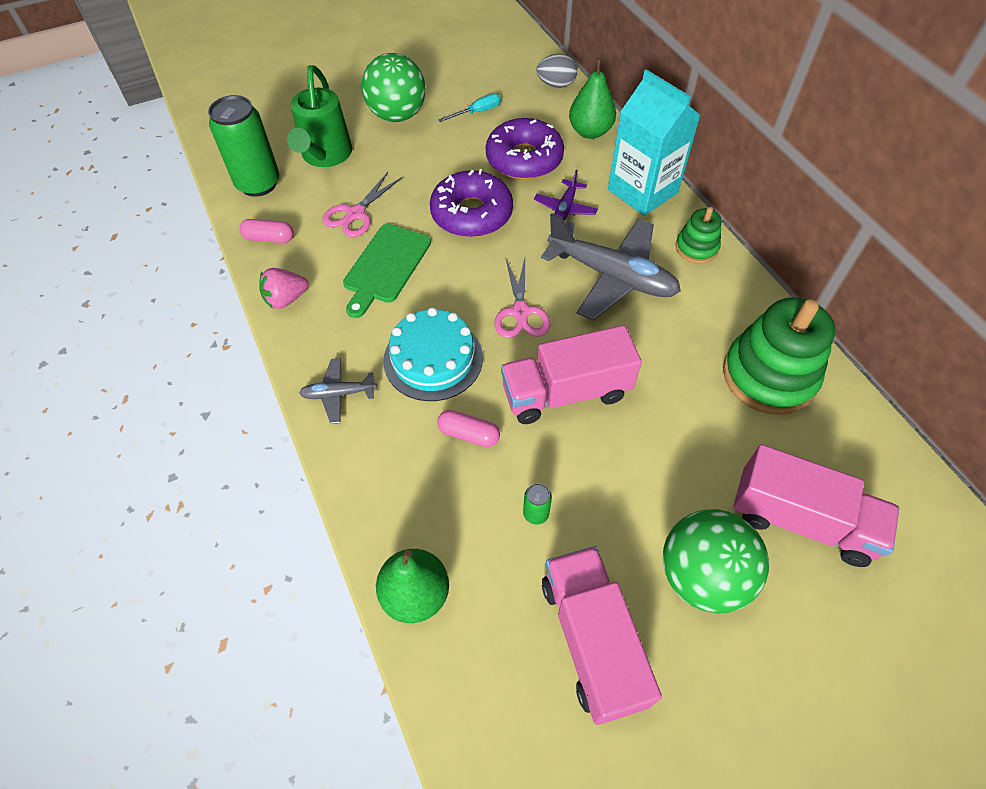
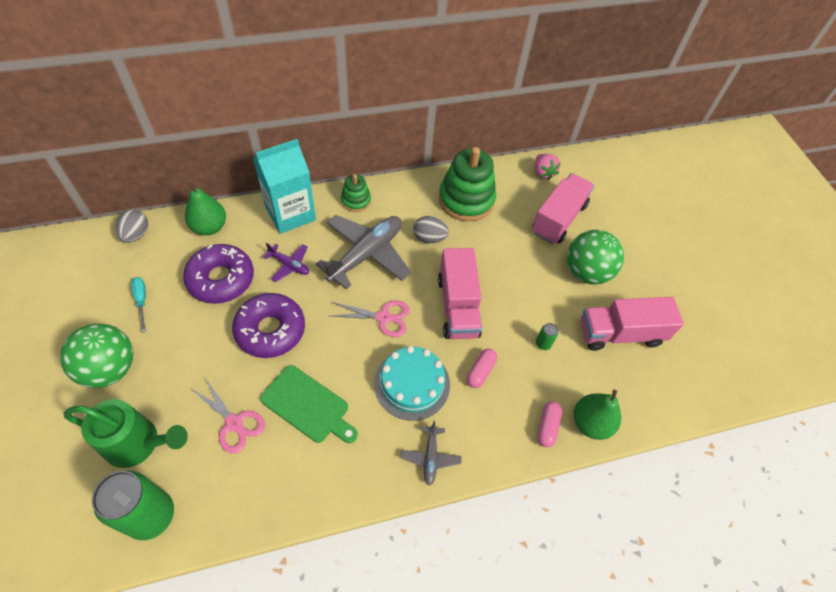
camera: 85 degrees left, 0 degrees up
pink capsule [240,219,294,243] -> pink capsule moved to [537,402,562,447]
pink strawberry [259,268,309,309] -> pink strawberry moved to [535,154,561,180]
none -> grey egg [413,216,449,243]

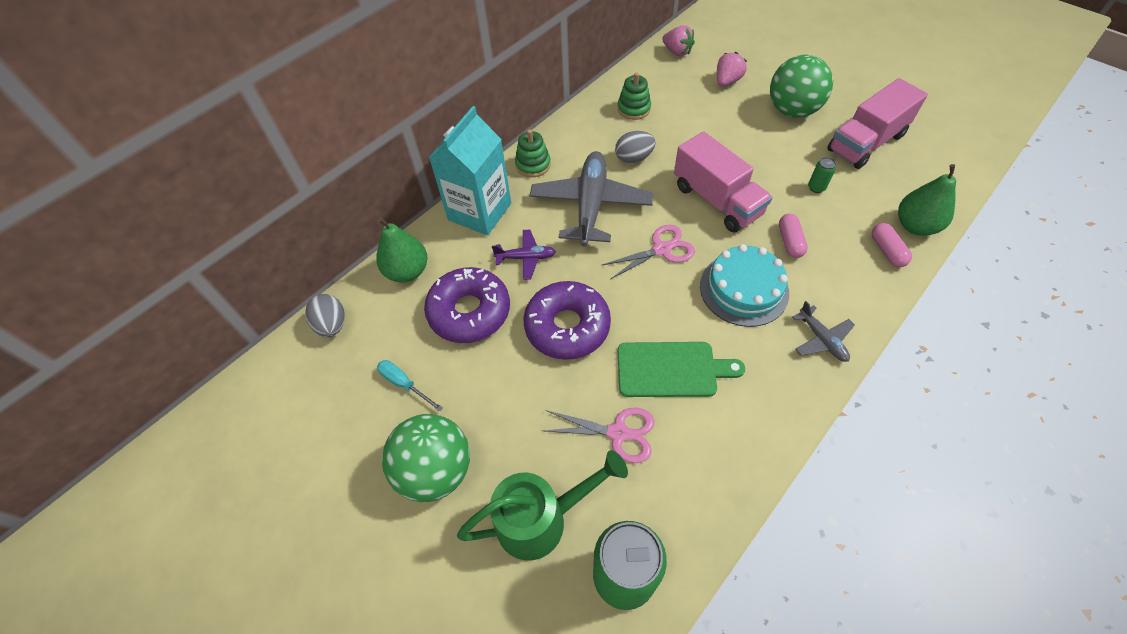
camera: 25 degrees left, 0 degrees up
green stacking toy [439,147,496,221] -> green stacking toy [617,72,651,120], size x0.52
pink truck [532,173,594,244] -> pink strawberry [717,52,747,87]

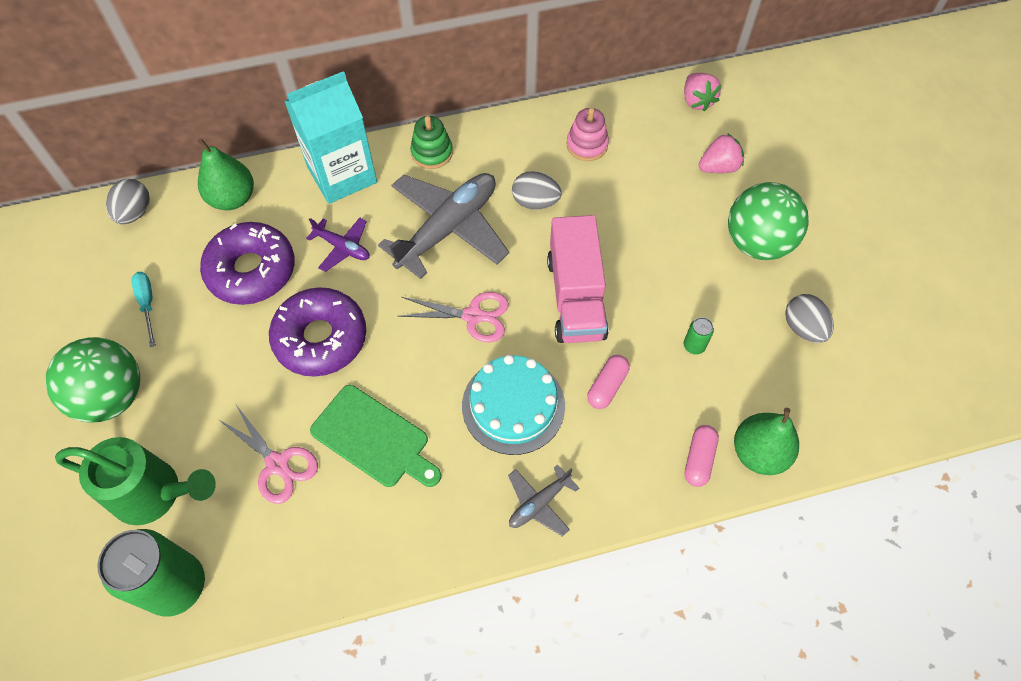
camera: 30 degrees right, 5 degrees up
green stacking toy [617,72,651,120] -> pink stacking toy [567,108,609,161]
grey plane [792,301,855,362] -> grey plane turned 45 degrees clockwise [508,464,579,536]
pink truck [827,78,928,169] -> grey egg [785,294,834,343]

